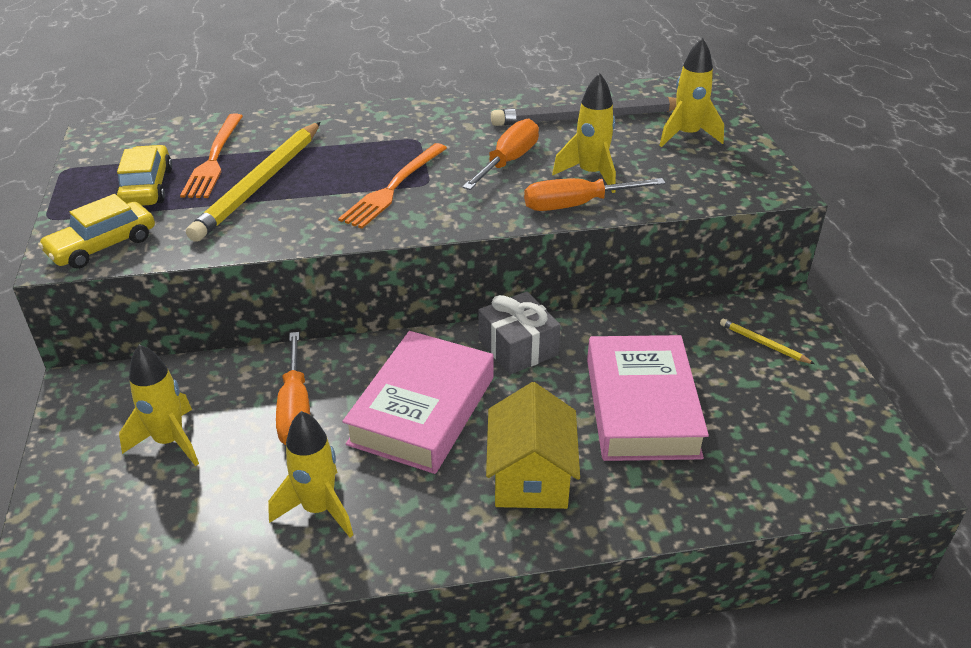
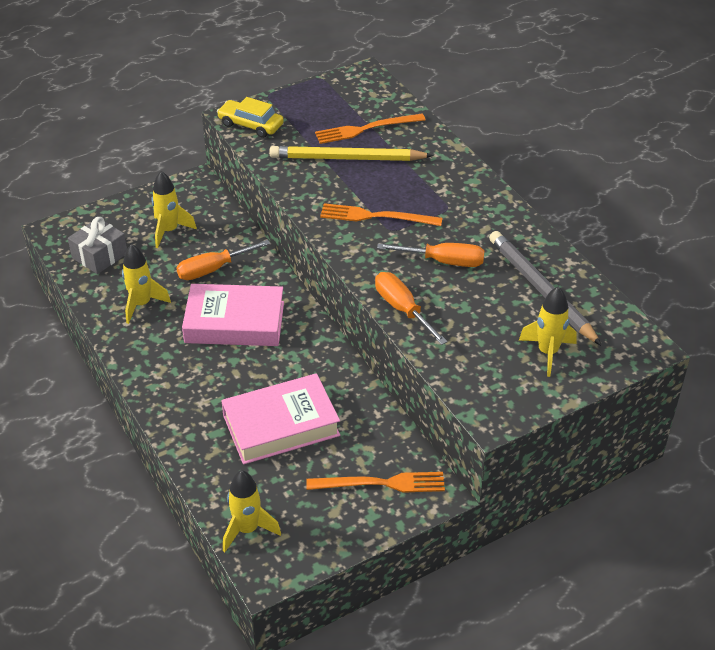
camera: 70 degrees right, 5 degrees up
yellow car [116,145,172,206] -> none
grey gift [478,291,561,375] -> grey gift moved to [68,217,127,274]
yellow house [486,382,580,509] -> none
yellow rocket [552,73,616,193] -> yellow rocket moved to [223,470,281,552]
yellow pencil [720,319,815,364] -> orange fork [306,472,445,493]

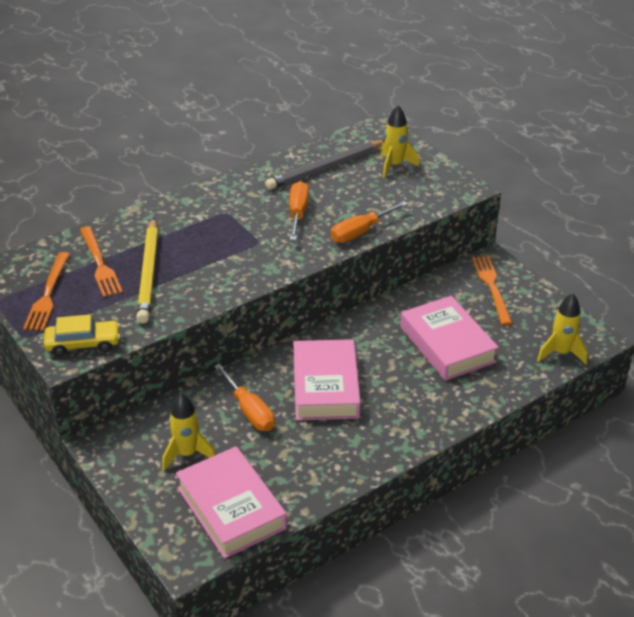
camera: 95 degrees left, 5 degrees down
grey gift [68,217,127,274] -> pink book [176,446,287,559]
yellow rocket [122,244,171,324] -> none
yellow car [217,97,284,138] -> yellow car turned 120 degrees counterclockwise [44,314,120,356]
orange fork [320,203,442,226] -> orange fork moved to [23,252,70,331]

